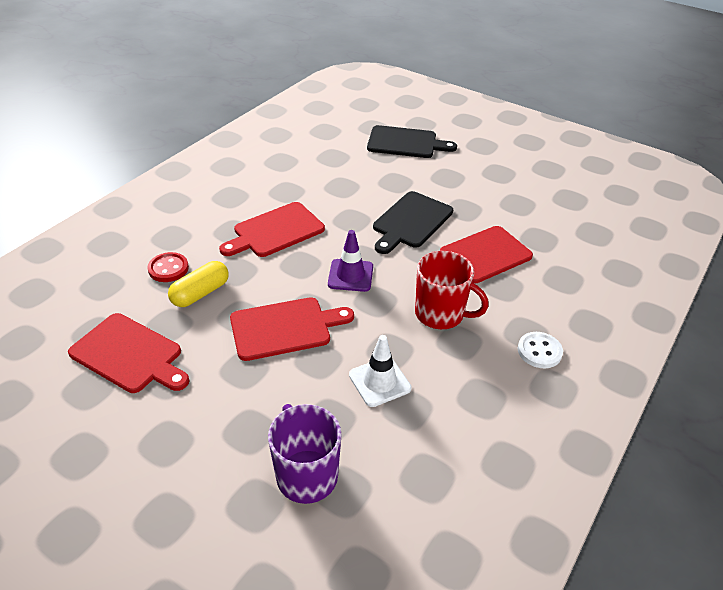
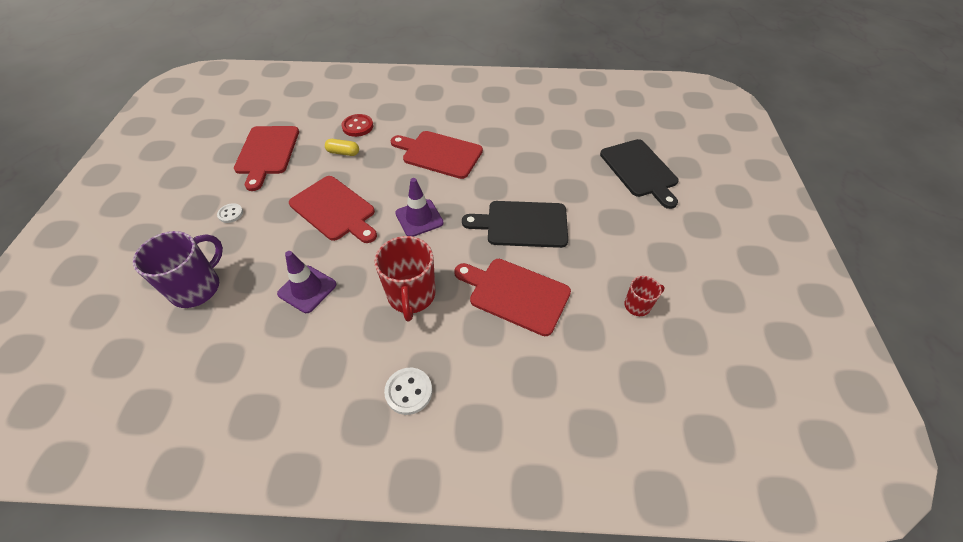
camera: 60 degrees right, 10 degrees up
yellow capsule [168,261,229,307] -> yellow capsule [325,139,359,156], size x0.66
white traffic cone [349,335,412,407] -> purple traffic cone [277,251,336,313]
none -> white button [217,203,243,223]
none -> red mug [624,276,665,316]

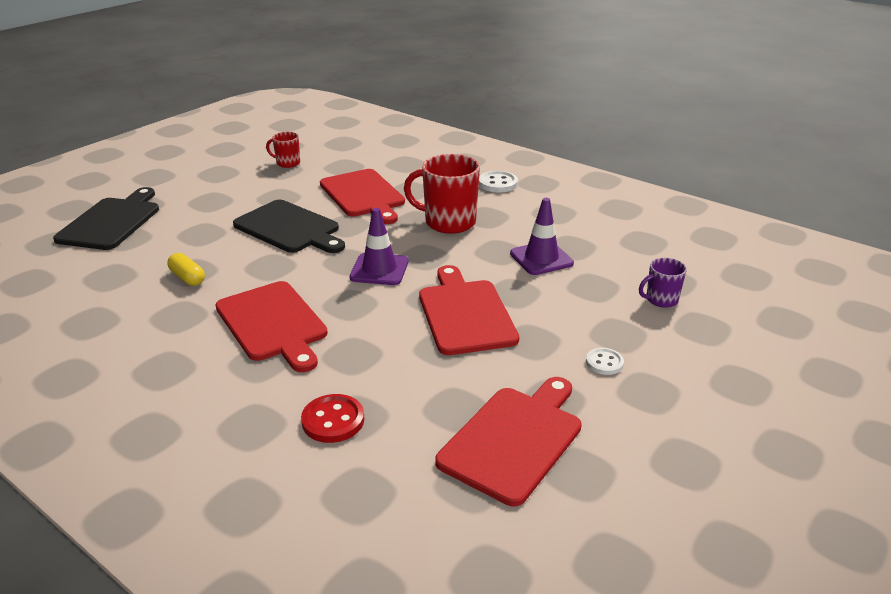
camera: 145 degrees left, 20 degrees down
purple mug [133,231,223,308] -> purple mug [639,258,687,308], size x0.53
yellow capsule [325,139,359,156] -> yellow capsule moved to [168,253,205,286]
red mug [374,236,435,322] -> red mug turned 105 degrees counterclockwise [404,154,480,234]

